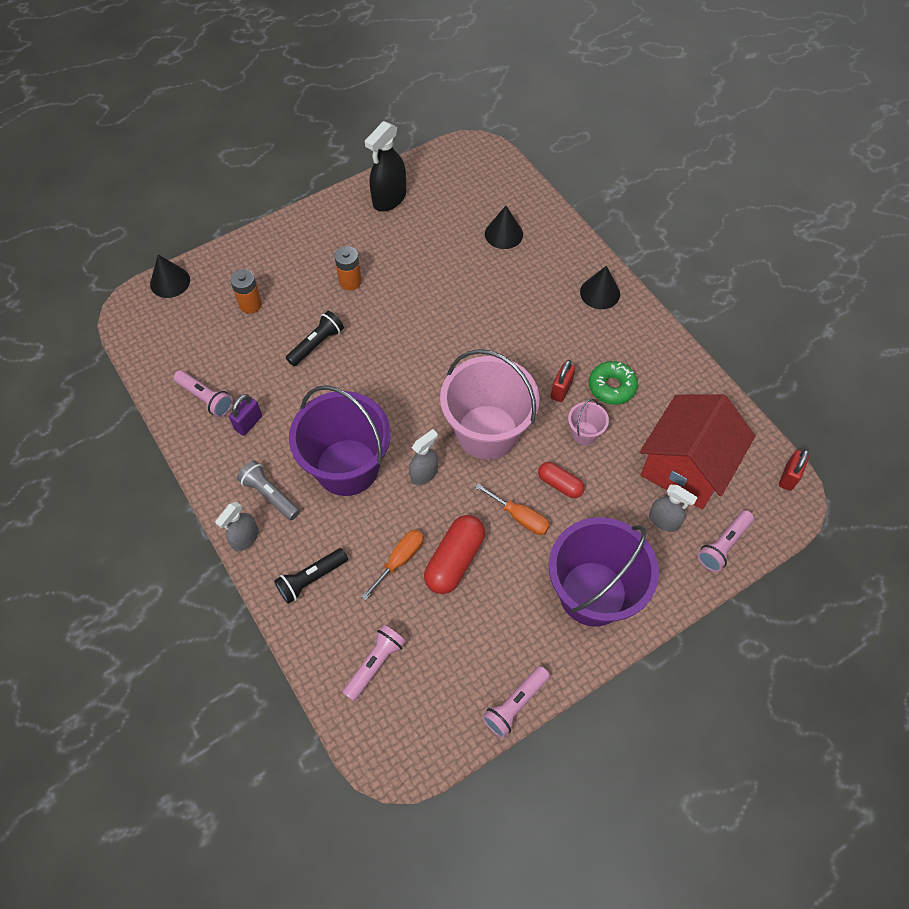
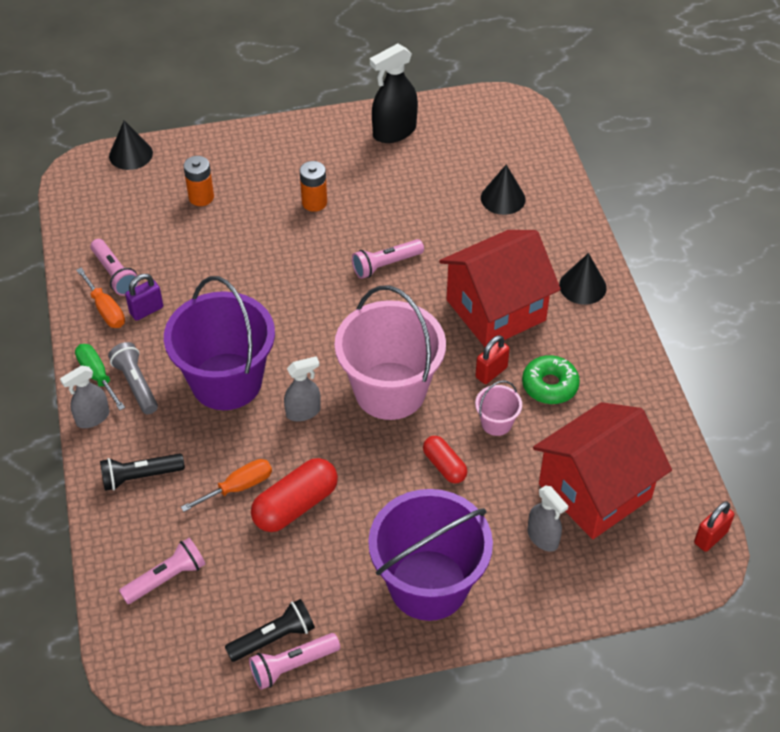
camera: 20 degrees right, 10 degrees down
black flashlight [286,311,344,366] -> black flashlight moved to [225,599,315,662]
orange screwdriver [475,483,550,535] -> orange screwdriver moved to [76,268,125,328]
pink flashlight [697,510,754,572] -> pink flashlight moved to [352,239,424,279]
none -> green screwdriver [75,344,125,410]
none -> red house [439,230,561,347]

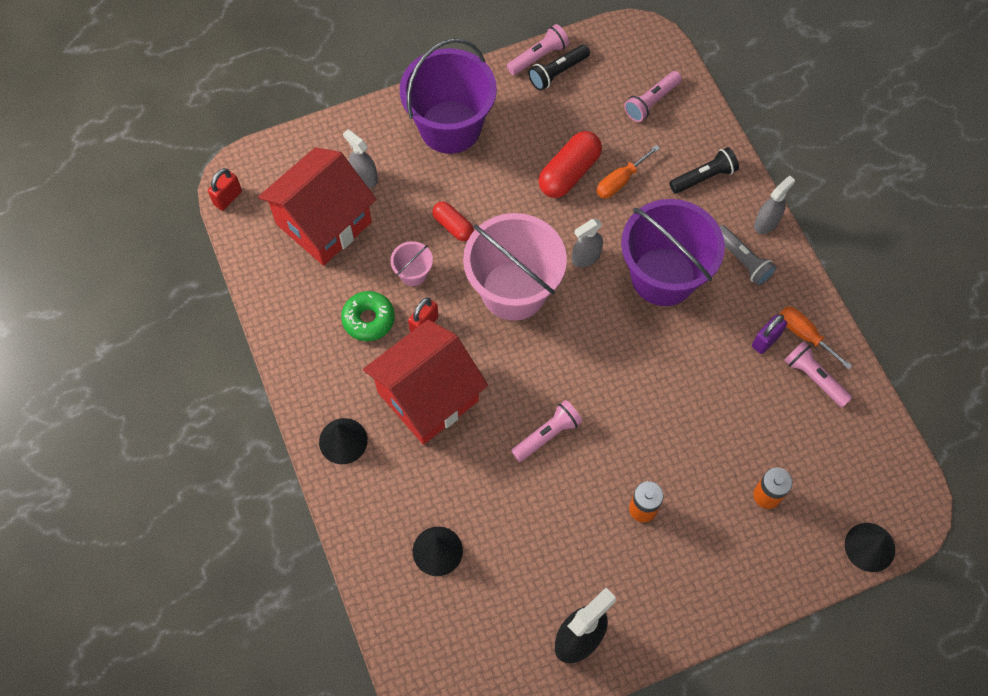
camera: 170 degrees right, 15 degrees up
green screwdriver [75,344,125,410] -> none

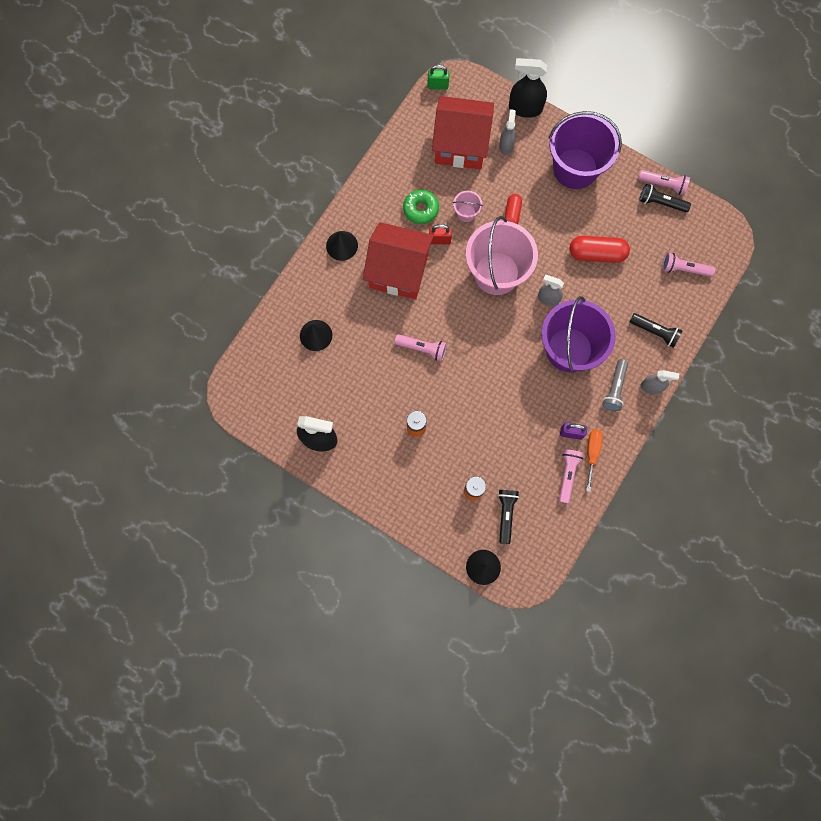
camera: 55 degrees right, 10 degrees up
red padlock [208,168,242,211] -> green padlock [427,65,449,90]
orange screwdriver [596,145,660,198] -> none
none -> black flashlight [498,490,519,544]
none -> black spray bottle [509,58,547,118]

